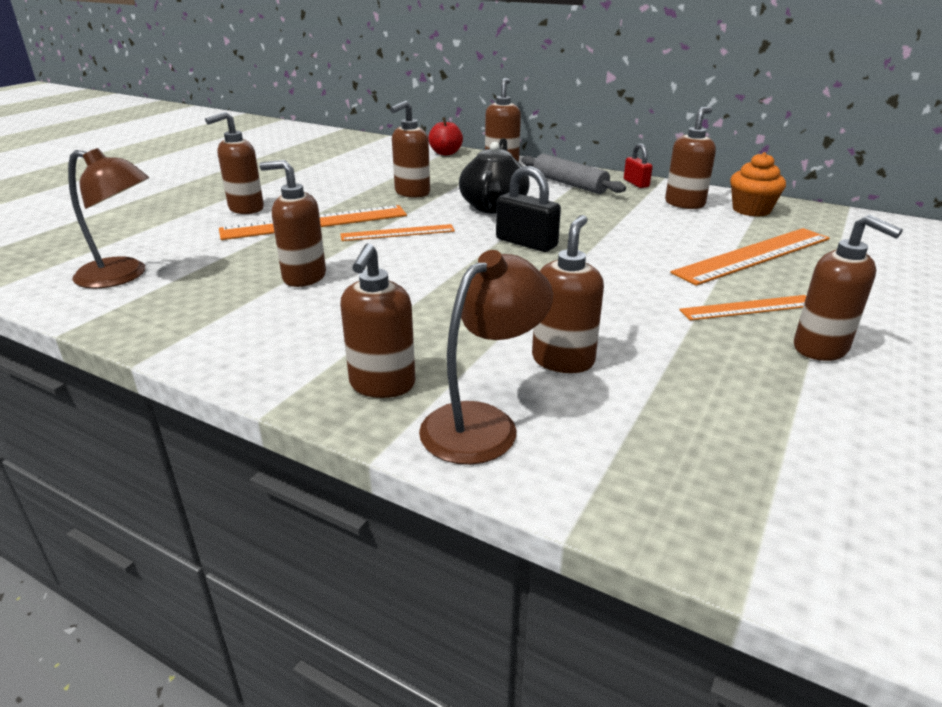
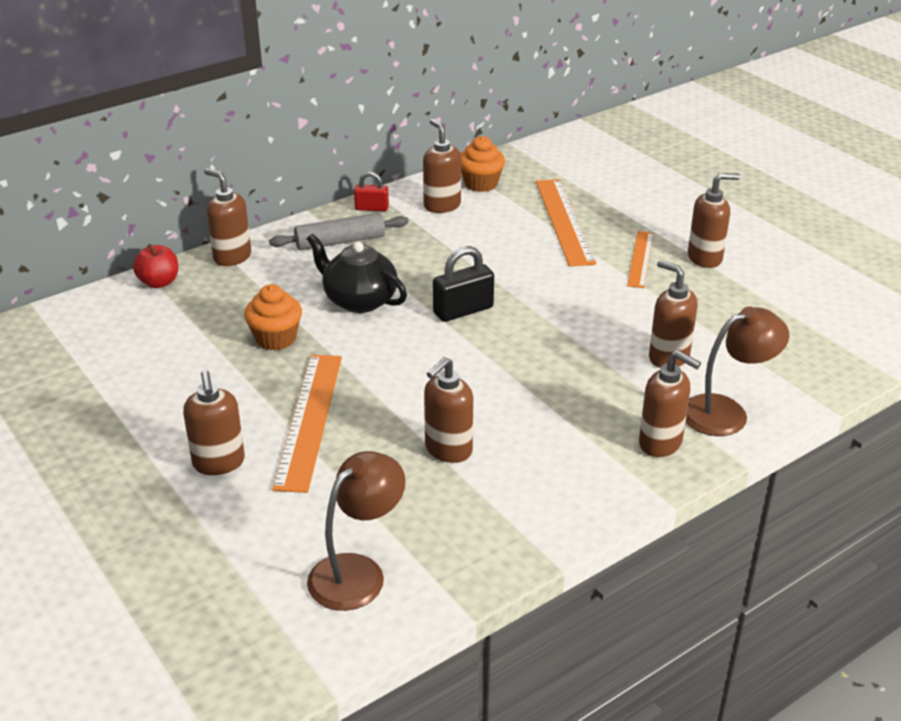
camera: 65 degrees left, 5 degrees up
orange ruler [340,224,455,241] -> none
brown soap dispenser [390,101,430,198] -> orange cupcake [244,284,302,350]
brown lamp [419,250,553,465] -> brown lamp turned 90 degrees clockwise [686,306,789,436]

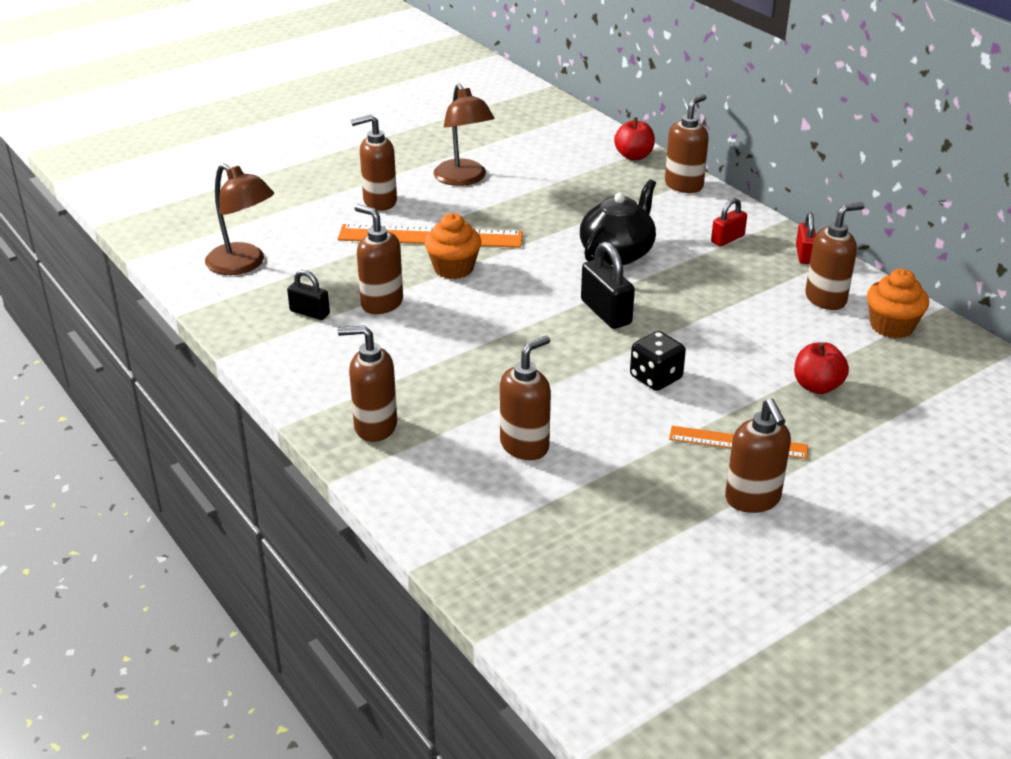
camera: 90 degrees right, 0 degrees up
orange cupcake [244,284,302,350] -> orange cupcake moved to [425,213,481,279]
grey rolling pin [269,213,409,250] -> red padlock [711,198,747,247]
orange ruler [536,179,596,267] -> red apple [794,342,849,394]
brown soap dispenser [639,350,701,457] -> brown soap dispenser turned 60 degrees clockwise [338,325,397,442]
brown lamp [686,306,789,436] -> brown lamp moved to [434,84,494,186]
none -> black padlock [287,270,330,320]
none -> black dice [630,331,686,391]

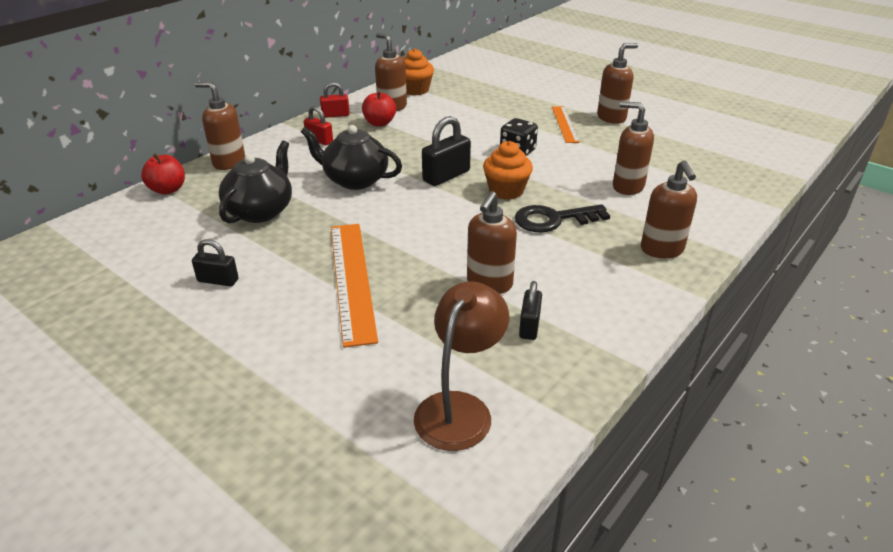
camera: 105 degrees left, 0 degrees up
brown soap dispenser [351,115,397,211] -> none
orange cupcake [425,213,481,279] -> orange cupcake moved to [483,141,533,200]
brown lamp [434,84,494,186] -> black padlock [192,239,238,287]
red apple [794,342,849,394] -> red apple moved to [362,91,396,126]
none -> black teapot [219,141,292,224]
none -> black key [514,204,610,232]

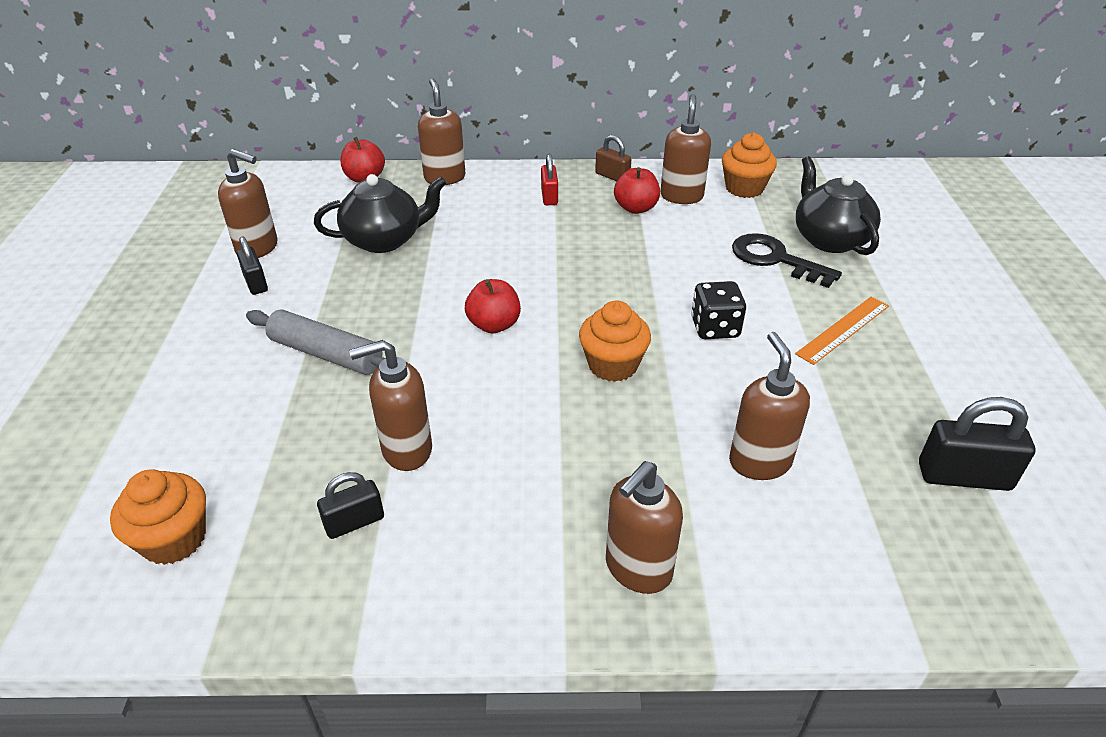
camera: 50 degrees right, 5 degrees up
black teapot [301,125,402,190] -> black teapot moved to [796,156,881,255]
red padlock [320,82,350,118] -> brown padlock [595,135,631,181]
orange ruler [331,224,378,348] -> grey rolling pin [246,310,386,375]
brown lamp [414,281,509,451] -> orange cupcake [110,469,206,565]
black padlock [422,116,471,186] -> black padlock moved to [919,397,1036,491]
black key [514,204,610,232] -> black key moved to [732,233,842,288]
brown soap dispenser [597,43,638,124] -> brown soap dispenser moved to [218,149,278,258]
none -> red apple [465,279,521,334]

